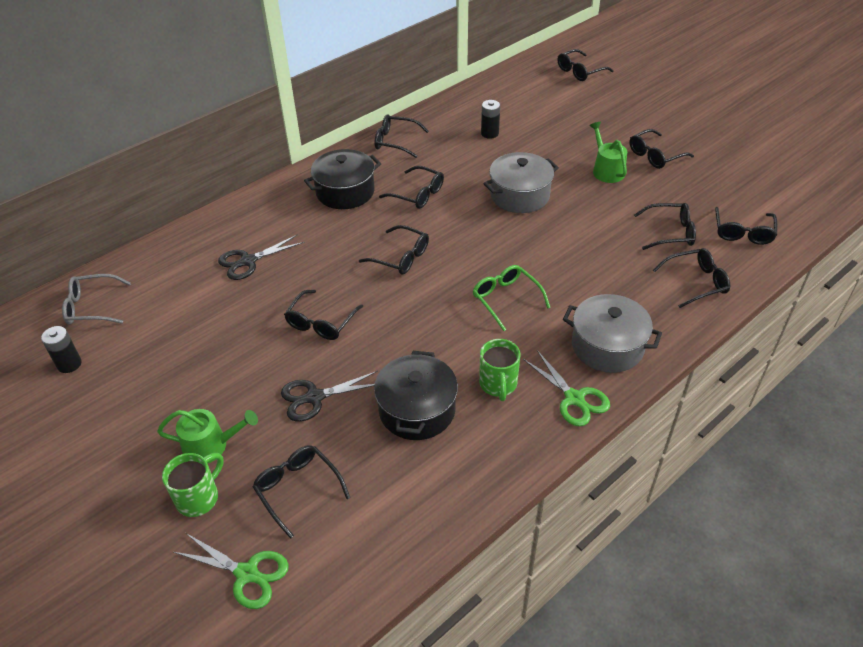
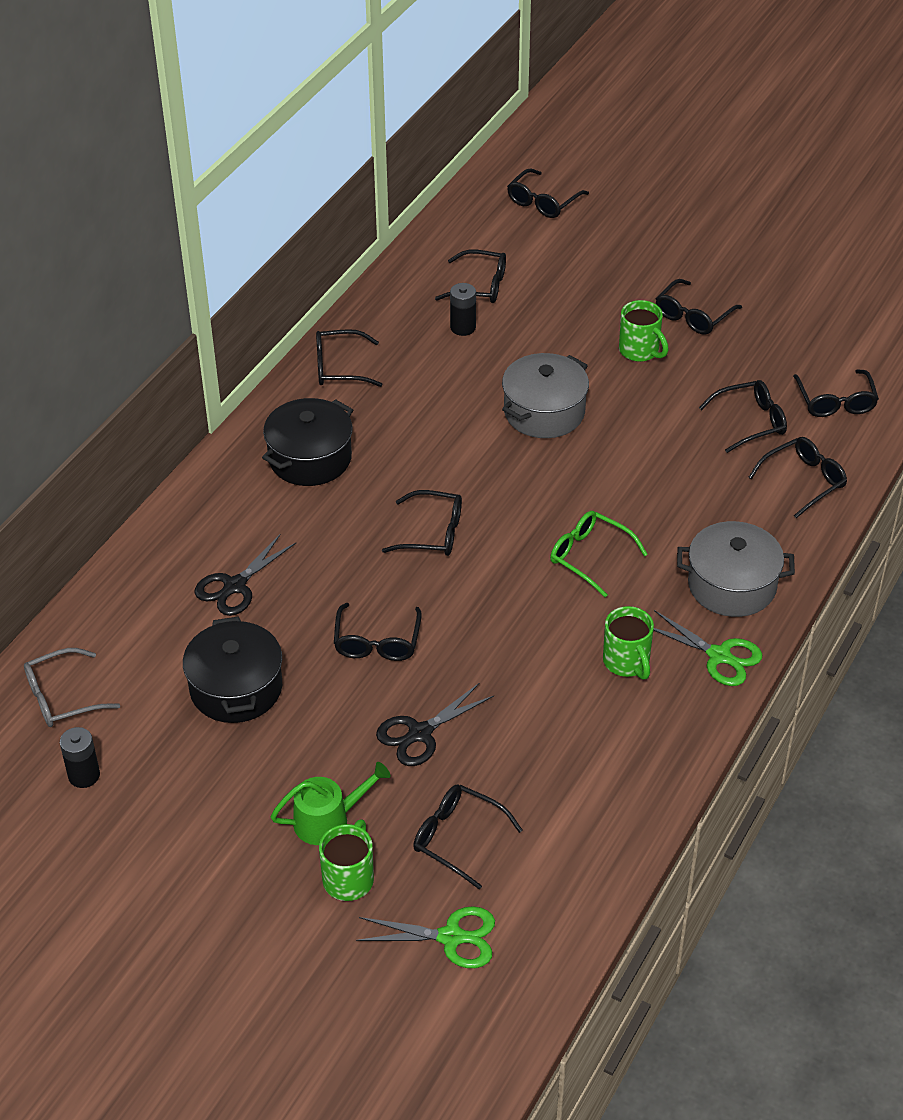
camera: 20 degrees left, 0 degrees up
black pot [374,351,458,440] -> black pot moved to [183,616,282,723]
black glasses [379,166,444,209] -> black glasses moved to [435,250,506,303]
green watering can [589,122,627,183] -> green mug [619,300,669,362]

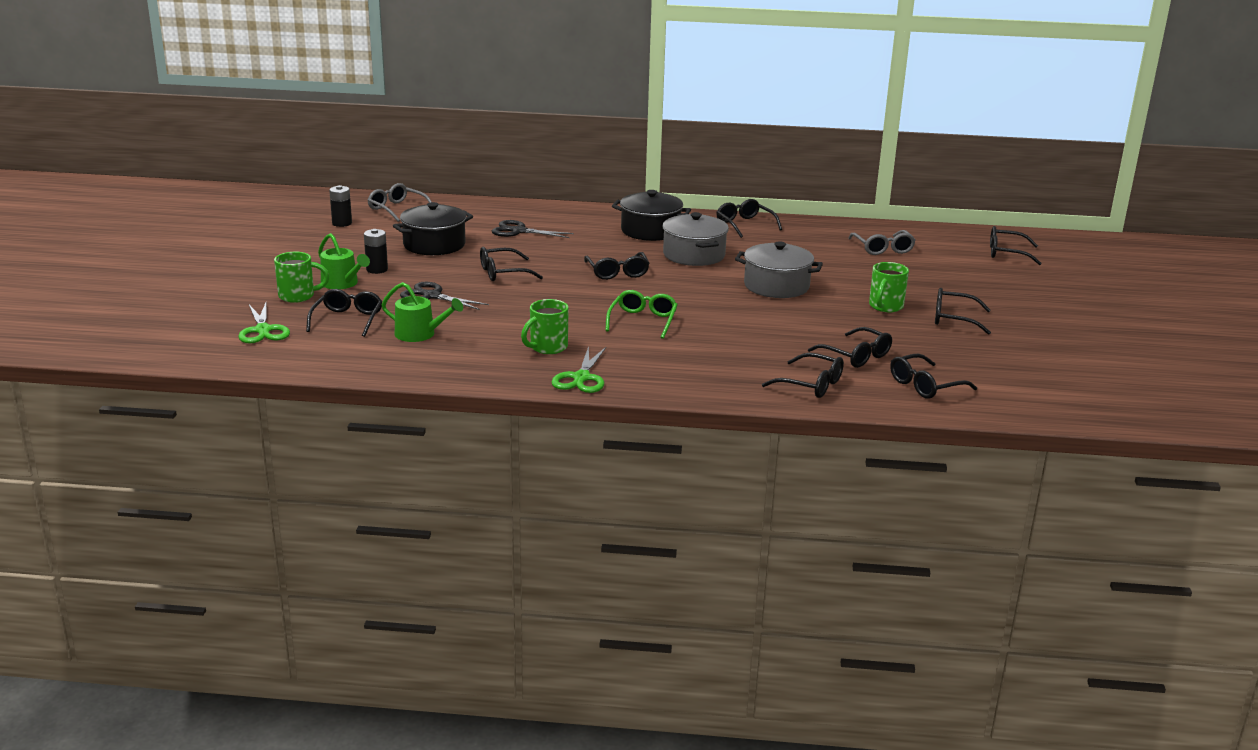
camera: 65 degrees right, 20 degrees down
black glasses [435,250,506,303] -> grey glasses [848,230,916,255]
black battery [450,283,476,336] -> black battery moved to [364,229,388,274]
grey pot [677,521,795,617] -> grey pot moved to [662,212,729,266]
none -> green watering can [381,282,463,342]

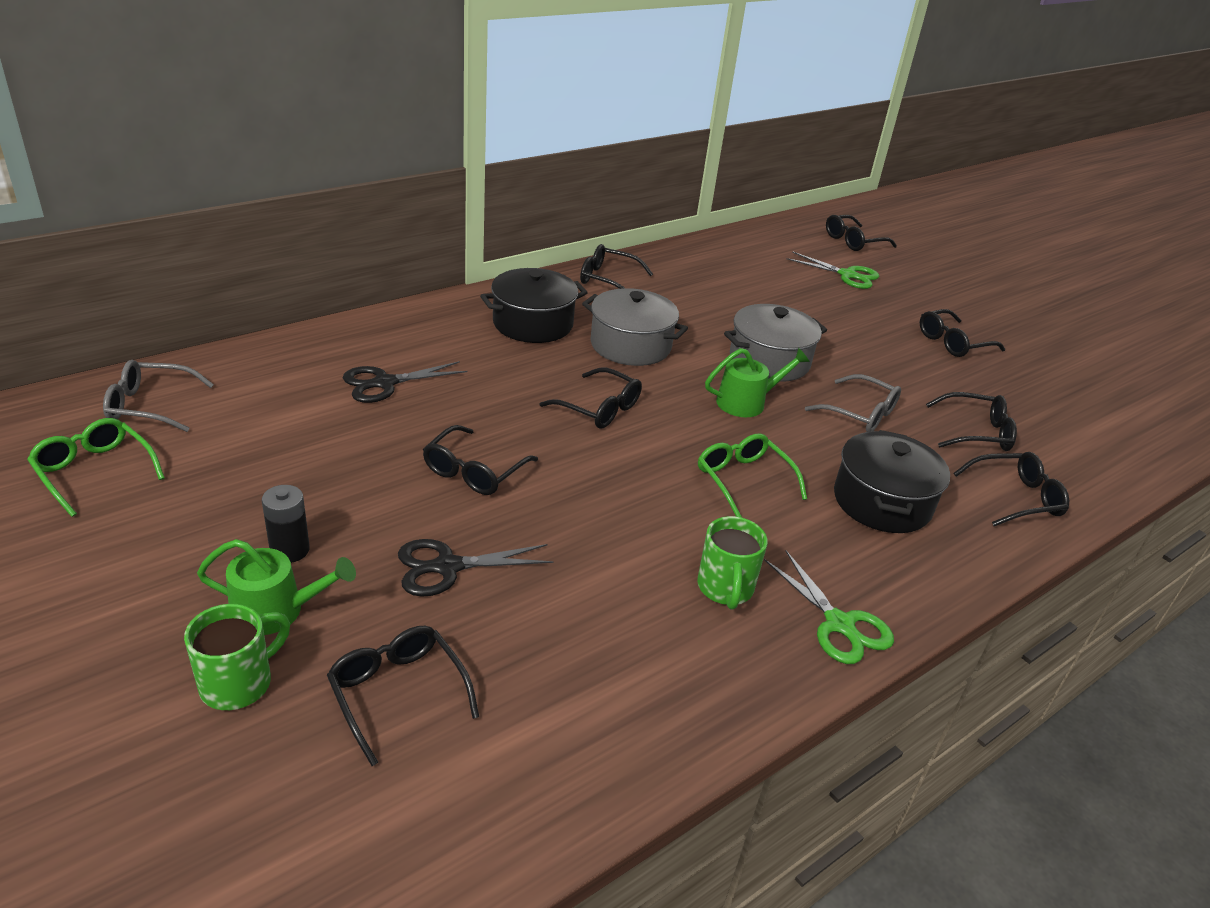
camera: 45 degrees left, 10 degrees up
green scissors [238,303,290,344] -> green scissors moved to [786,251,880,289]
black battery [329,185,352,227] -> green glasses [27,418,165,517]
green watering can [381,282,463,342] -> green watering can moved to [705,348,810,417]
black pot [393,202,473,255] -> black pot moved to [834,430,950,533]
grey glasses [848,230,916,255] -> grey glasses moved to [805,374,901,432]
green mug [869,262,909,312] -> none
black glasses [890,354,977,399] -> none

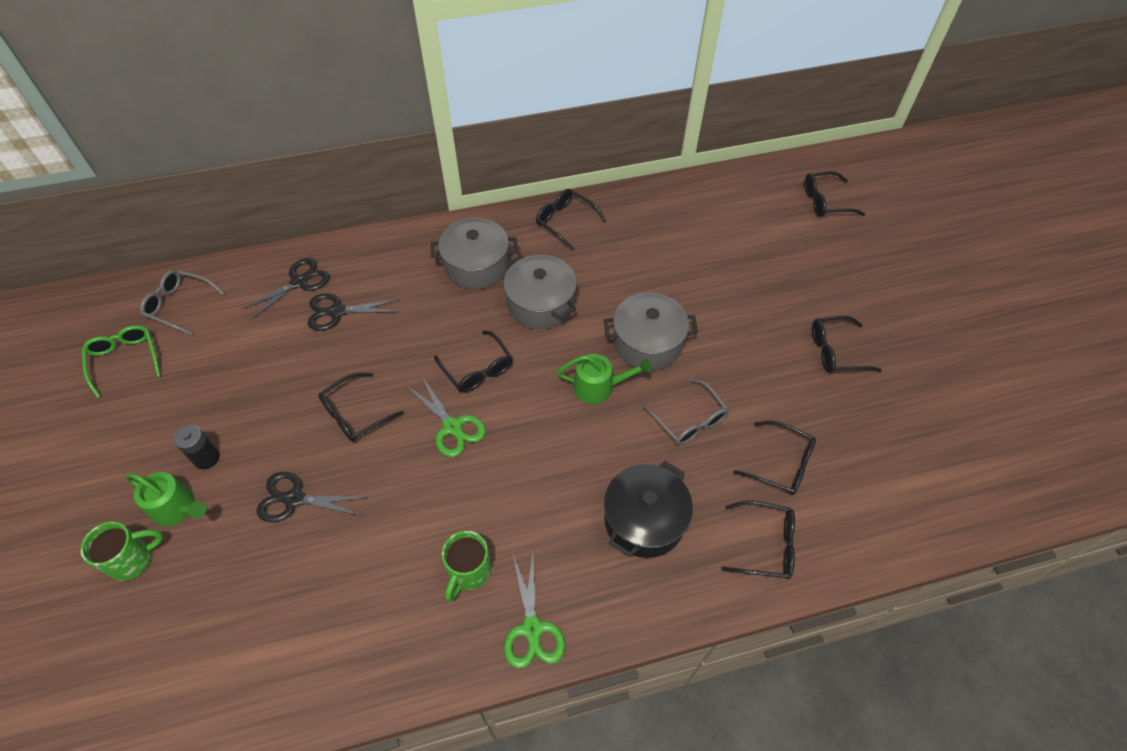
camera: 25 degrees right, 20 degrees up
black glasses [327,626,479,766] -> none
black pot [480,268,588,343] -> grey pot [431,218,518,289]
green glasses [698,433,807,517] -> none
green scissors [786,251,880,289] -> green scissors moved to [407,376,486,457]
none -> black scissors [242,258,330,320]

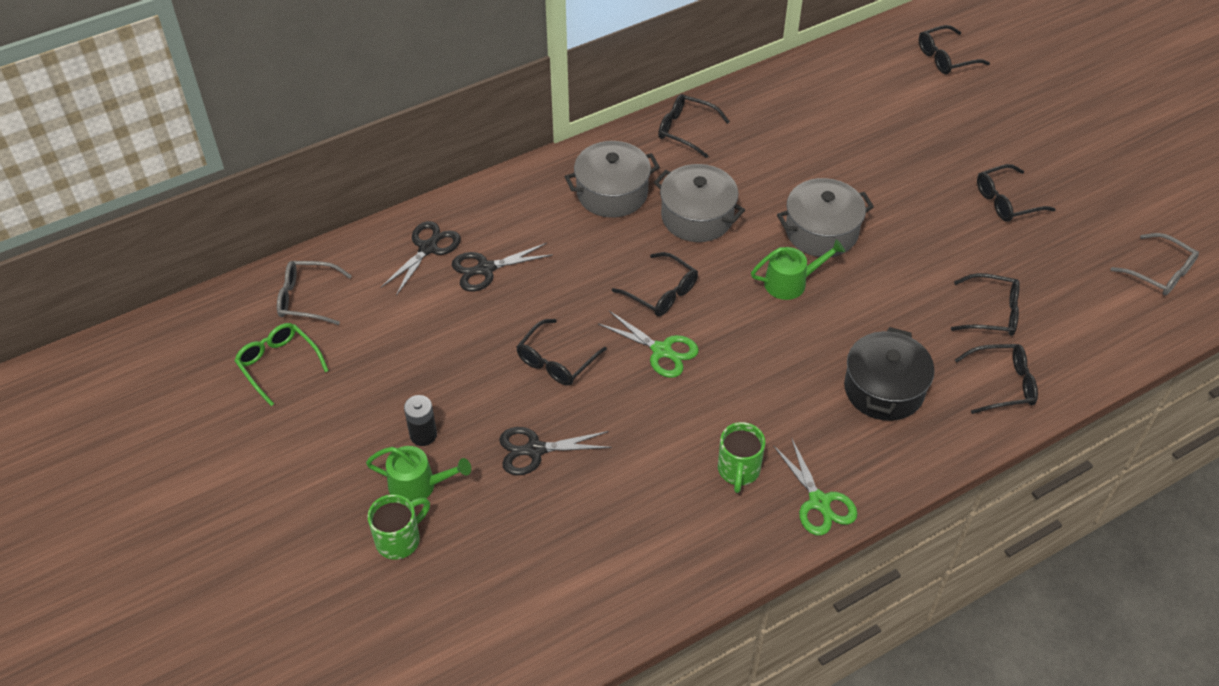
camera: 15 degrees left, 5 degrees down
grey glasses [642,378,729,445] -> grey glasses moved to [1111,233,1199,296]

